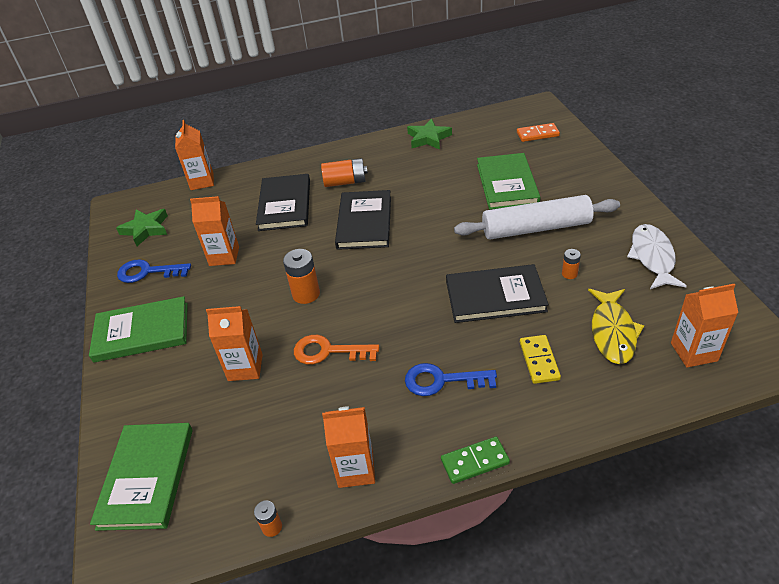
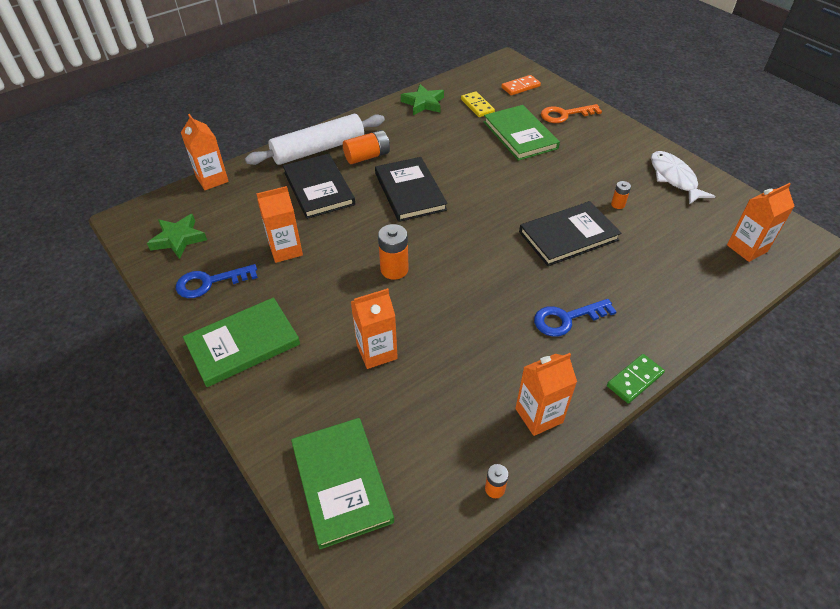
camera: 25 degrees left, 5 degrees up
orange key [294,335,379,364] -> orange key moved to [541,104,602,123]
white rolling pin [454,195,620,239] -> white rolling pin moved to [245,114,385,165]
yellow domino [520,335,561,384] -> yellow domino moved to [461,91,495,117]
yellow fish [588,289,644,364] -> none

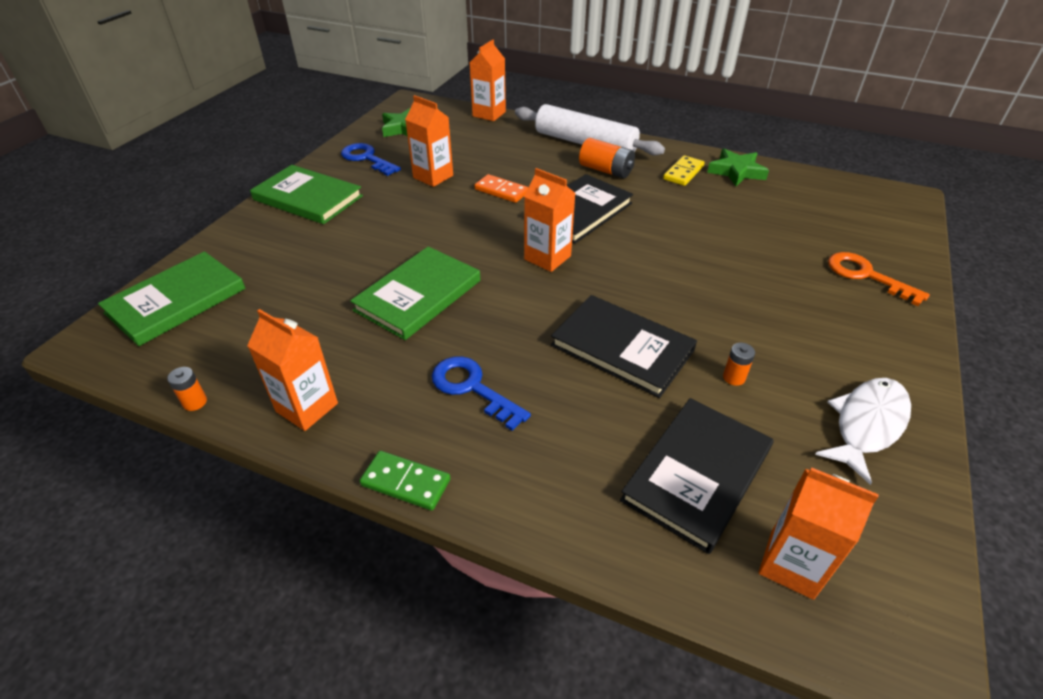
camera: 60 degrees right, 5 degrees down
black book [283,154,355,219] -> black book moved to [620,398,774,554]
orange carton [351,288,398,369] -> orange carton moved to [524,168,576,272]
orange battery [378,224,409,280] -> none
yellow domino [461,91,495,117] -> yellow domino moved to [663,155,705,186]
green book [484,105,560,161] -> green book moved to [350,246,480,340]
orange domino [501,75,541,95] -> orange domino moved to [474,174,529,203]

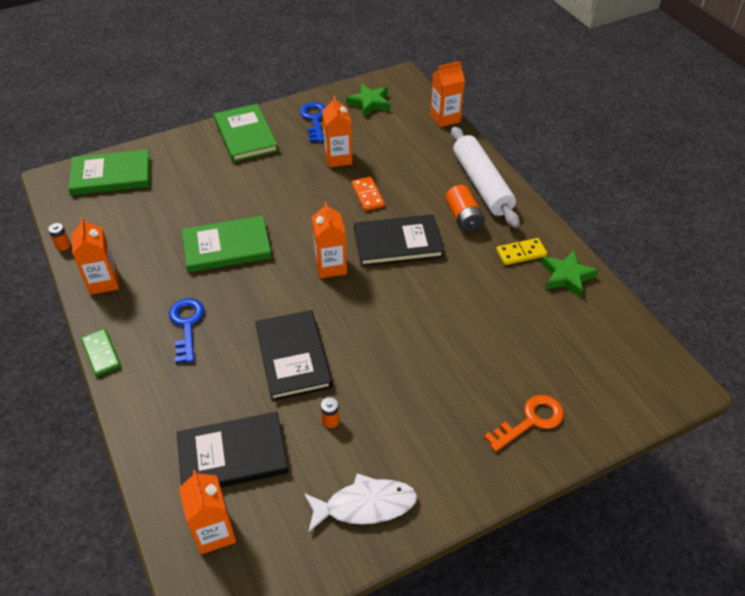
camera: 40 degrees right, 5 degrees up
orange key [828,252,930,306] -> orange key turned 60 degrees clockwise [484,395,564,452]

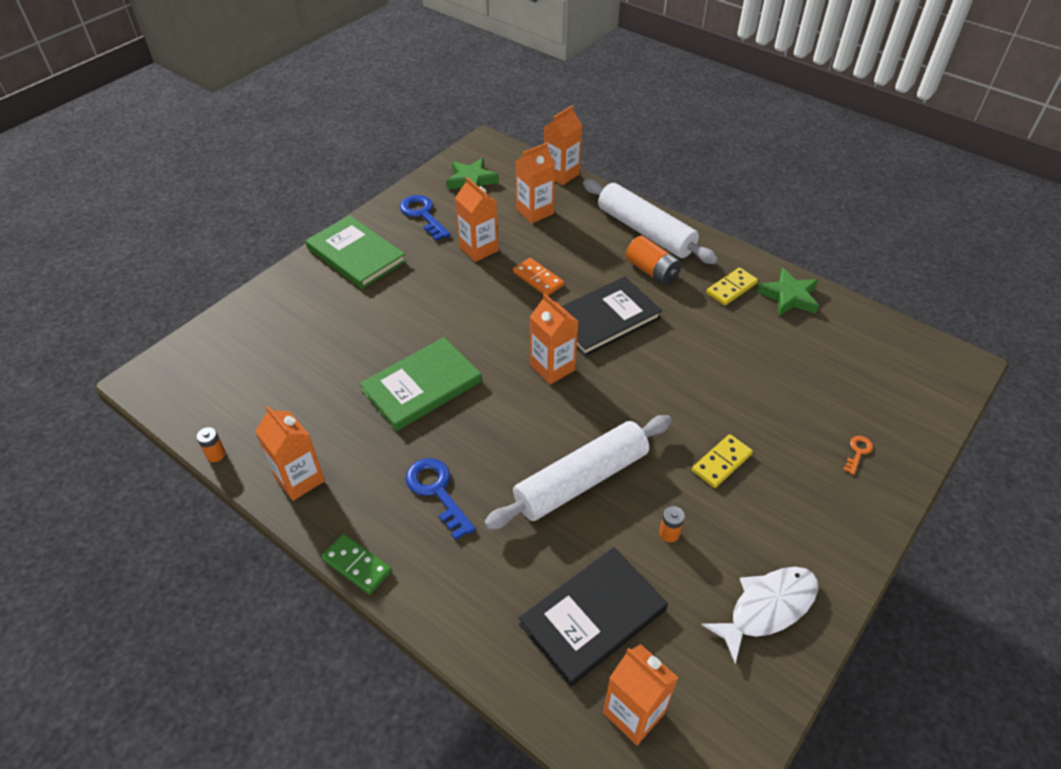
camera: 25 degrees left, 0 degrees up
green book [68,149,150,195] -> none
black book [255,310,332,401] -> white rolling pin [484,415,672,530]
orange key [484,395,564,452] -> orange key [843,436,873,475], size x0.52
none -> orange carton [516,143,555,223]
none -> yellow domino [692,434,753,488]

